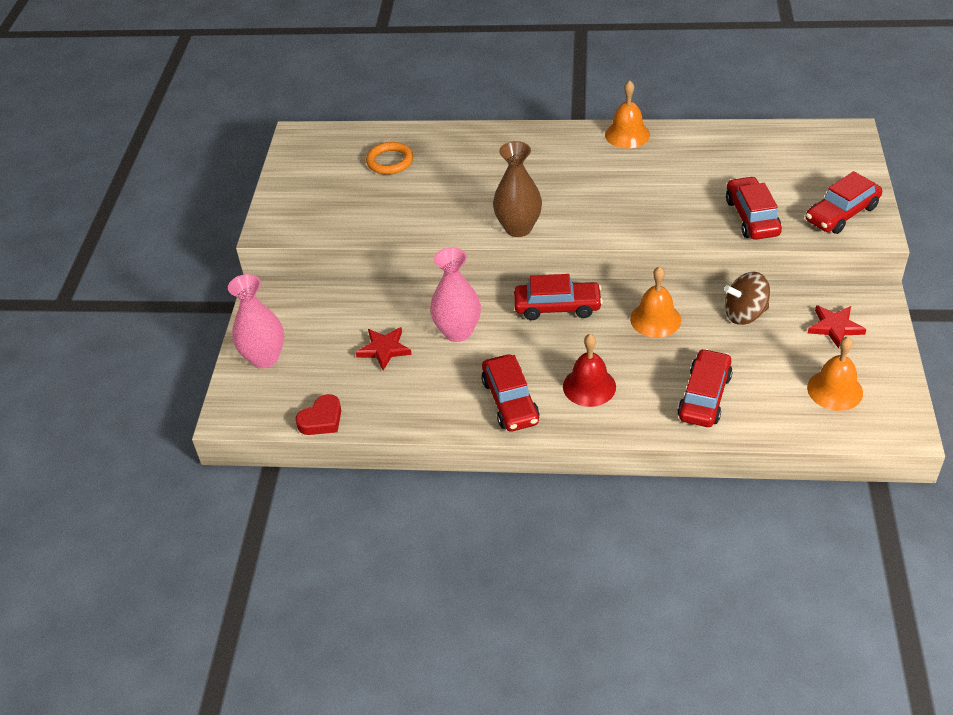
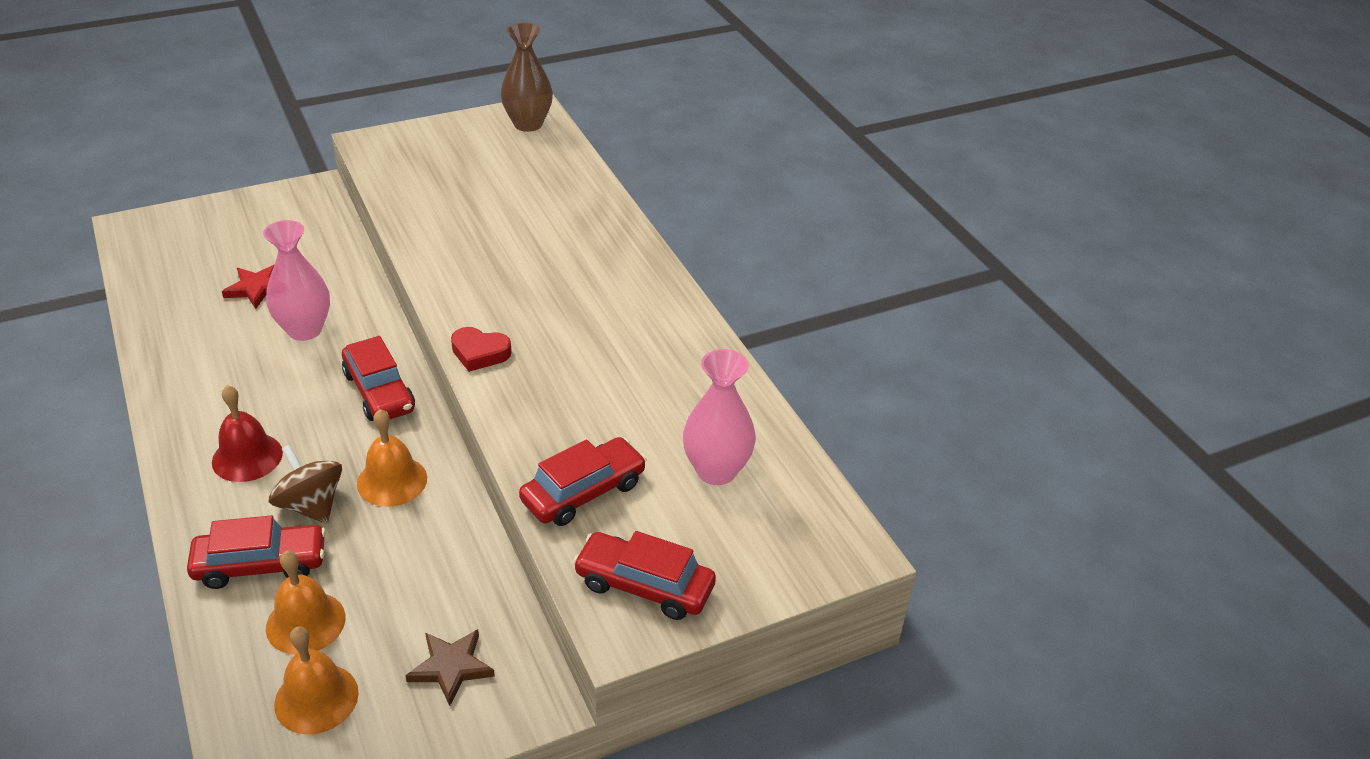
camera: 55 degrees right, 5 degrees down
pink vase [228,274,284,368] -> pink vase moved to [683,349,756,485]
red heart [295,394,341,435] -> red heart moved to [451,327,512,372]
orange ring [366,142,413,175] -> none
red car [481,354,540,432] -> none
brown vase [493,141,542,237] -> brown vase moved to [501,23,553,132]
orange bell [605,80,650,148] -> orange bell moved to [266,550,346,655]
brown spinning top [724,272,770,325] -> brown spinning top moved to [269,445,342,523]
red star [808,305,867,349] -> brown star [405,629,495,706]

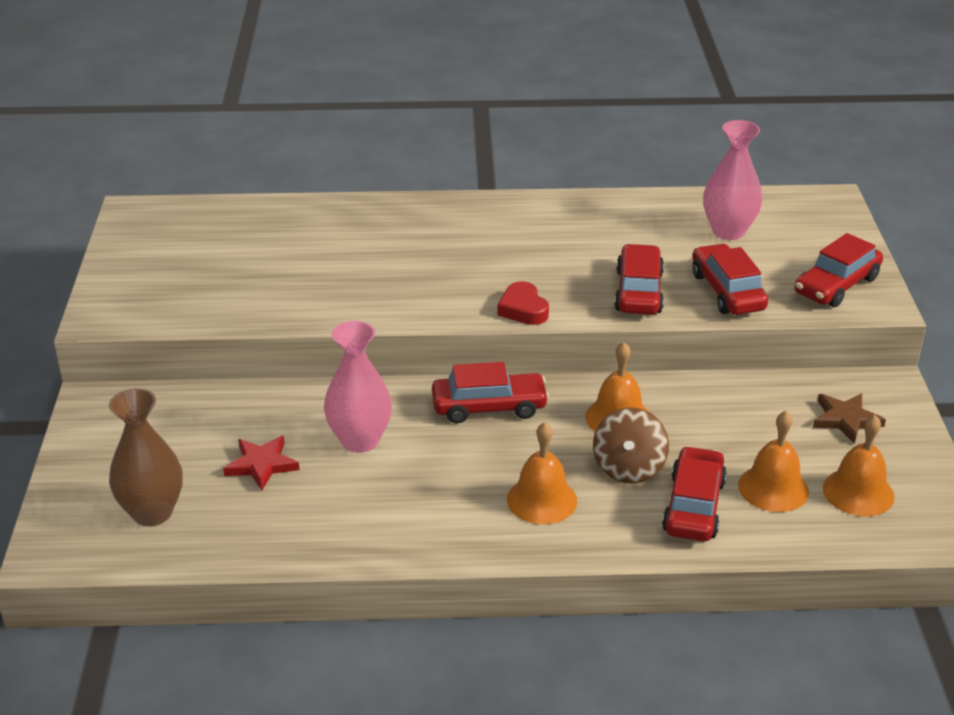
camera: 65 degrees left, 5 degrees down
red bell [212,385,283,482] -> orange bell [507,422,577,524]
brown spinning top [269,445,342,523] -> brown spinning top turned 60 degrees counterclockwise [593,408,669,483]
red heart [451,327,512,372] -> red heart turned 120 degrees clockwise [497,281,549,325]
brown vase [501,23,553,132] -> brown vase moved to [109,388,183,526]
none -> red car [614,244,664,315]

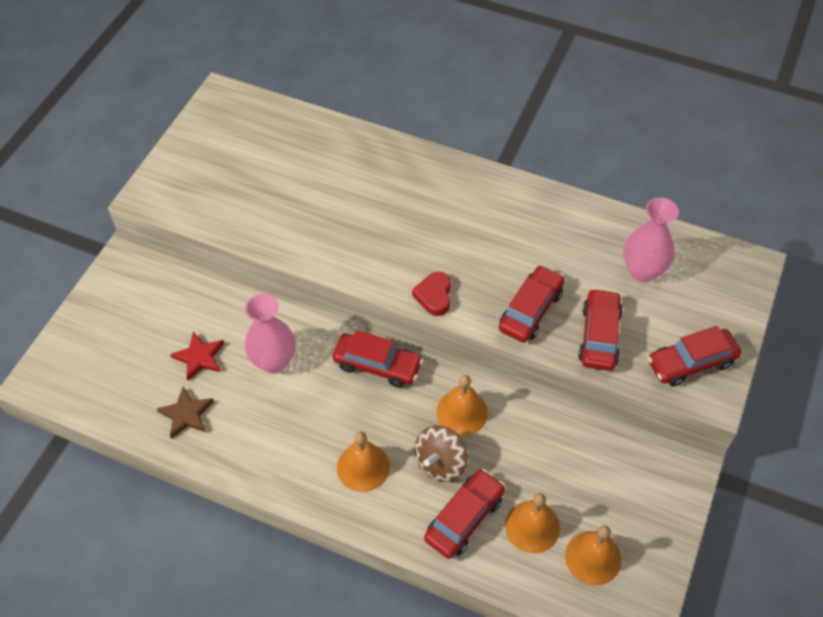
camera: 25 degrees right, 20 degrees up
brown vase [109,388,183,526] -> none
brown star [813,393,886,444] -> brown star moved to [157,387,214,439]

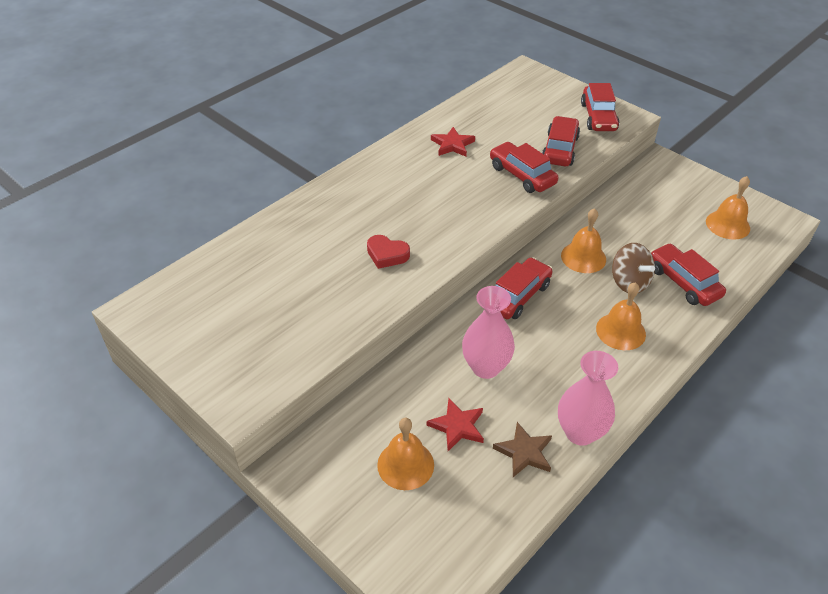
camera: 70 degrees left, 10 degrees down
red heart [412,272,451,316] -> red heart moved to [367,235,410,269]
orange bell [505,493,560,553] -> orange bell moved to [377,418,434,490]
red car [578,288,623,371] -> red car turned 75 degrees clockwise [542,116,580,166]
pink vase [623,197,679,282] -> pink vase moved to [558,351,618,446]
none -> red star [431,127,475,157]

